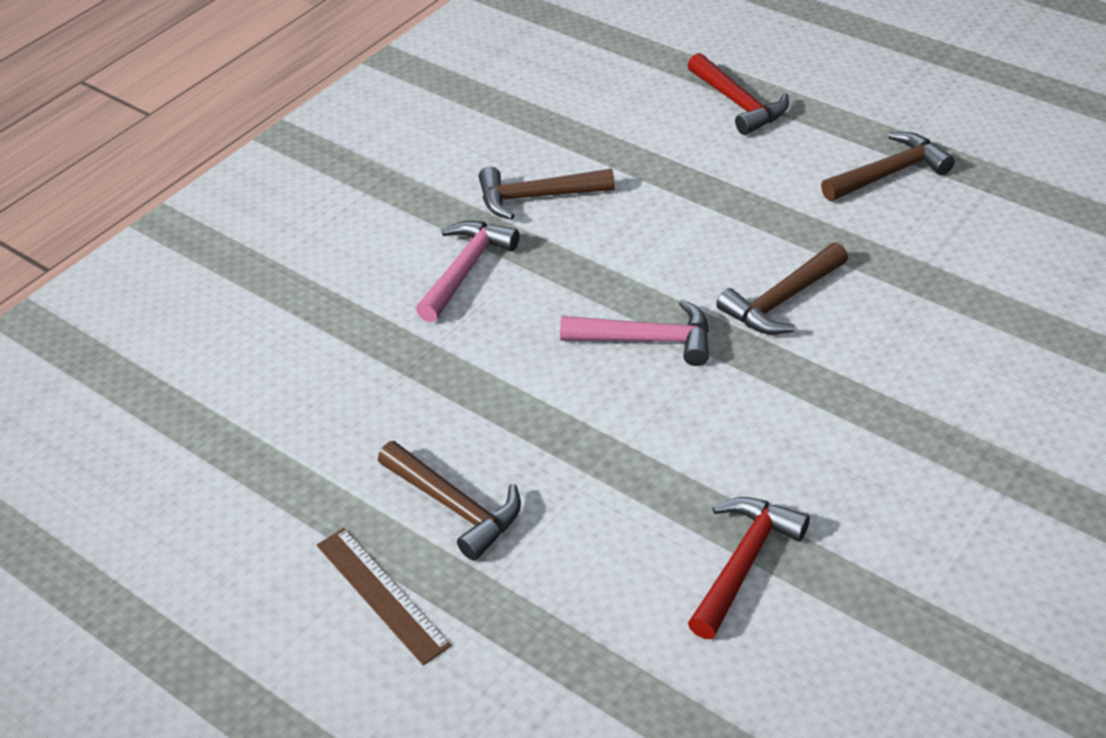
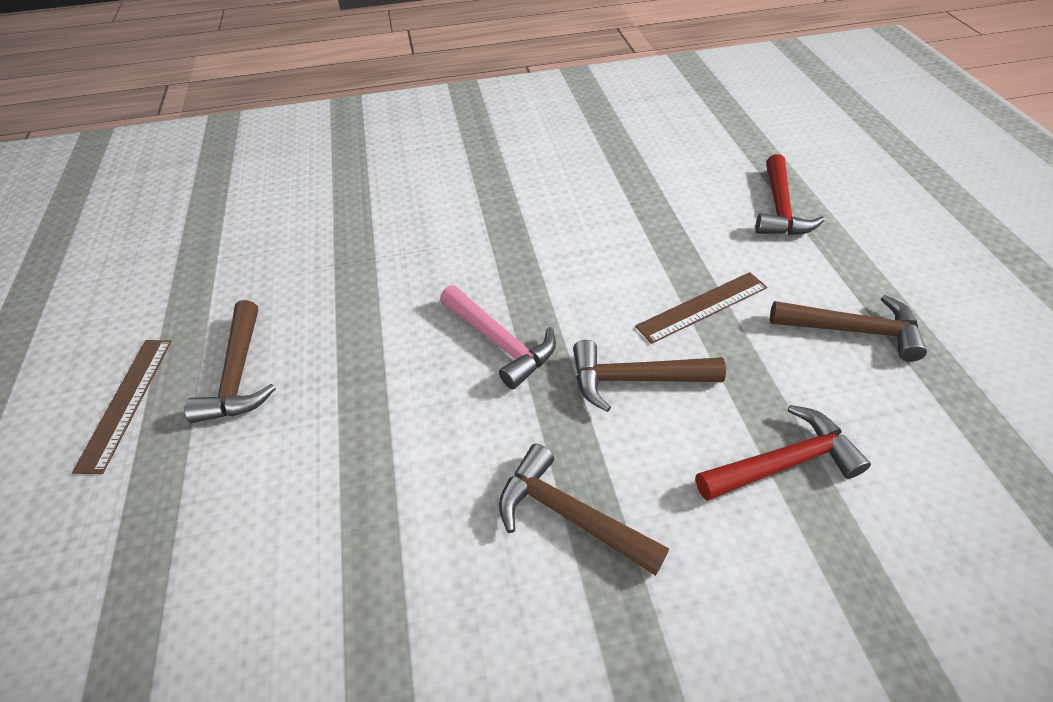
camera: 40 degrees right, 5 degrees up
pink hammer [416,221,519,322] -> none
brown hammer [479,167,615,220] -> brown hammer moved to [499,444,669,576]
red hammer [688,497,810,639] -> red hammer moved to [696,405,871,501]
none -> brown ruler [635,272,767,344]

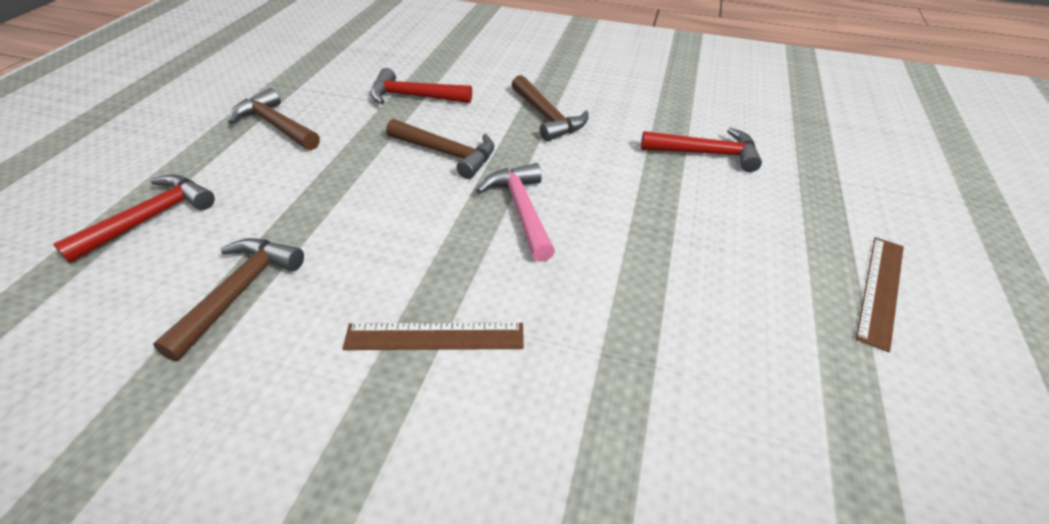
camera: 155 degrees left, 5 degrees down
brown hammer [184,300,276,423] -> brown hammer moved to [153,238,304,361]
brown ruler [635,272,767,344] -> brown ruler moved to [343,323,524,350]
none -> red hammer [641,128,762,172]

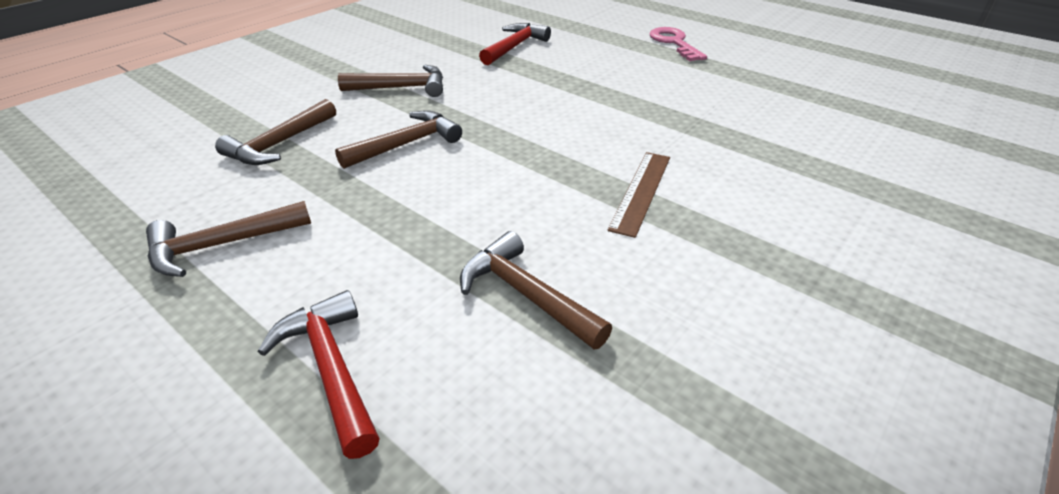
camera: 65 degrees left, 5 degrees down
red hammer [370,68,472,104] -> brown hammer [215,99,336,165]
pink hammer [476,163,555,262] -> none
brown ruler [856,237,904,352] -> pink key [650,27,707,61]

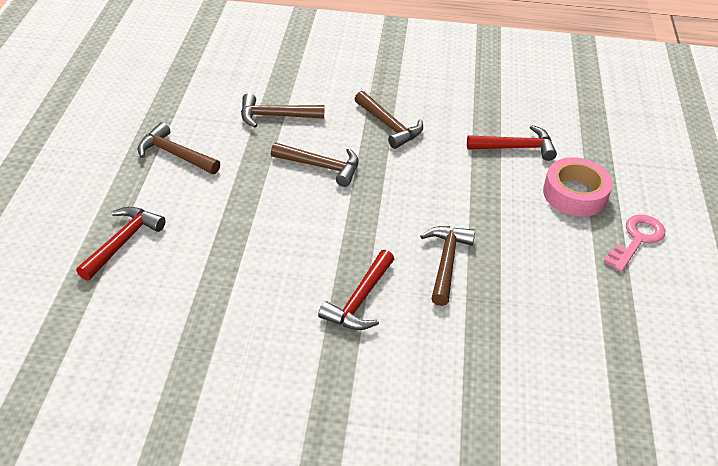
camera: 55 degrees right, 5 degrees up
brown hammer [460,231,612,350] -> brown hammer moved to [420,226,475,306]
brown ruler [608,152,670,238] -> red hammer [318,250,394,330]
none -> pink tape [543,157,613,217]

